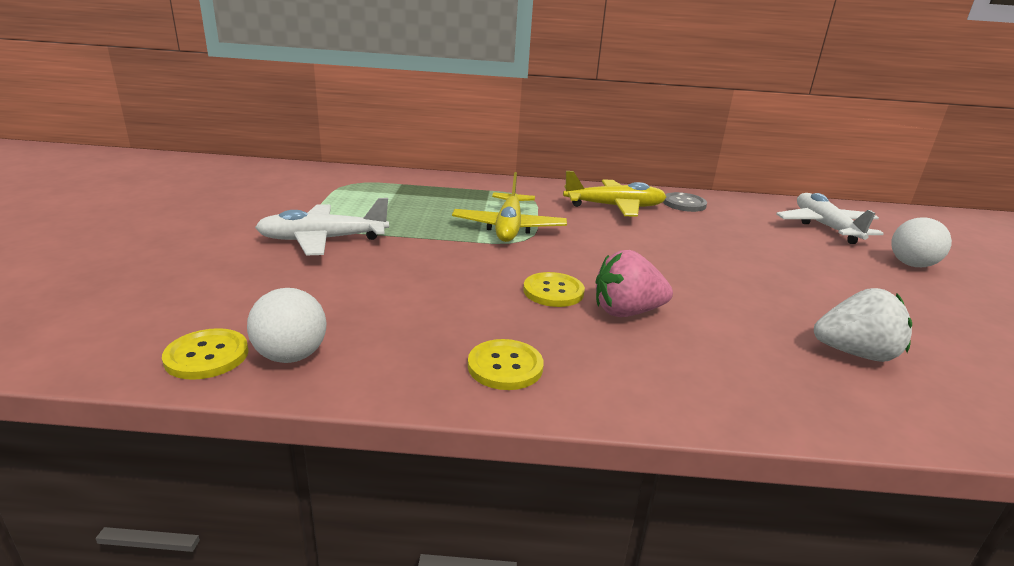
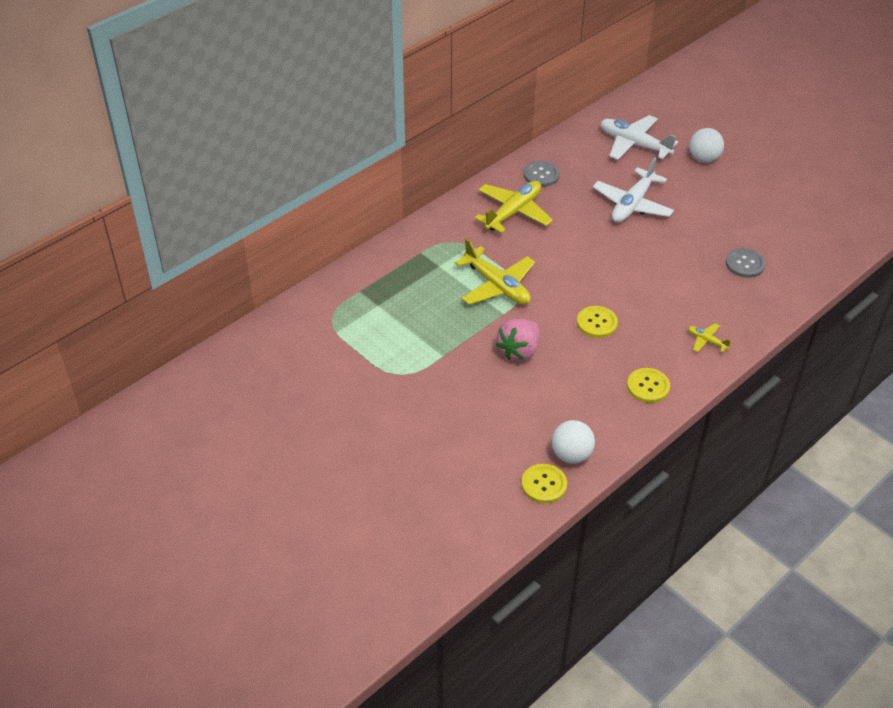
camera: 45 degrees left, 20 degrees up
white plane [255,198,389,255] -> white plane moved to [593,157,674,222]
pink strawberry [596,250,673,317] -> pink strawberry moved to [496,319,539,361]
white strawberry [814,288,912,362] -> grey button [726,248,765,278]
none -> yellow plane [688,323,732,352]

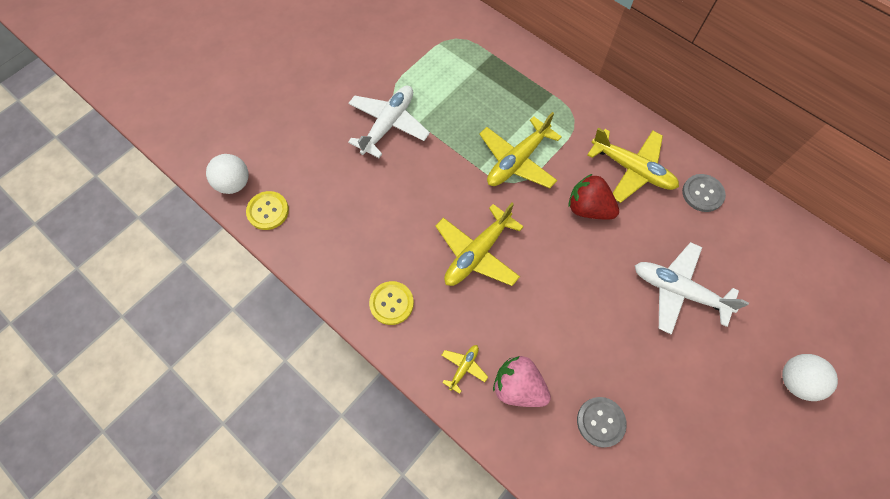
camera: 85 degrees right, 20 degrees up
pink strawberry [496,319,539,361] -> pink strawberry moved to [493,356,551,407]
white ball [552,420,595,464] -> white ball moved to [206,154,249,194]
yellow button [577,306,618,338] -> yellow plane [435,203,524,286]
white plane [600,115,678,160] -> white plane moved to [348,86,430,158]
none -> red strawberry [568,174,619,219]

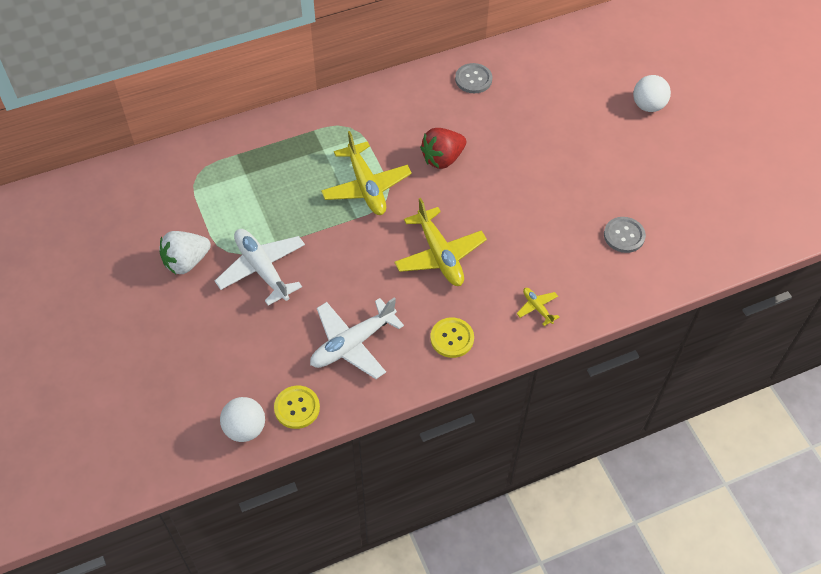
camera: 65 degrees left, 10 degrees down
pink strawberry [493,356,551,407] -> none
yellow plane [587,128,679,203] -> none
white plane [635,242,749,334] -> white plane moved to [310,298,404,379]
none -> white strawberry [159,231,211,274]

